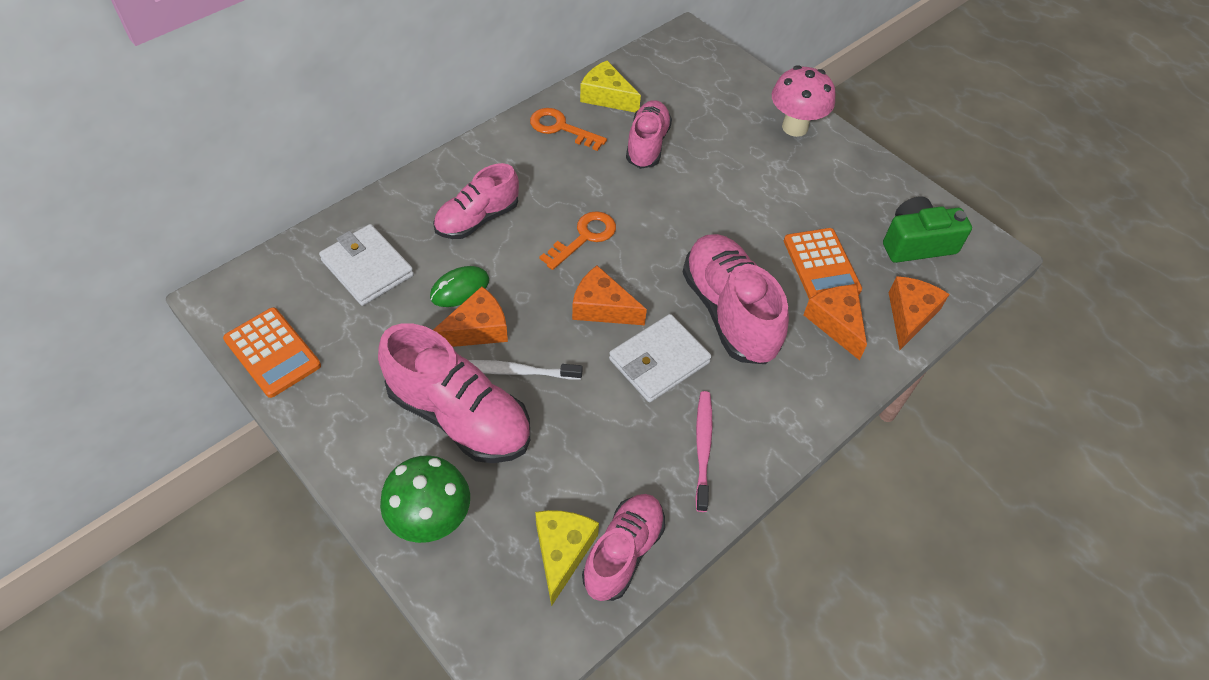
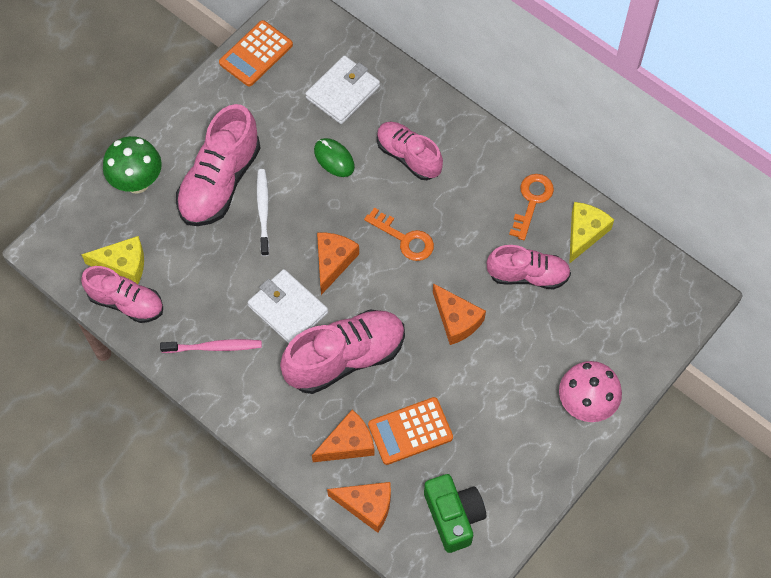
camera: 85 degrees right, 10 degrees up
orange cheese [433,286,508,347] -> orange cheese moved to [433,283,486,345]

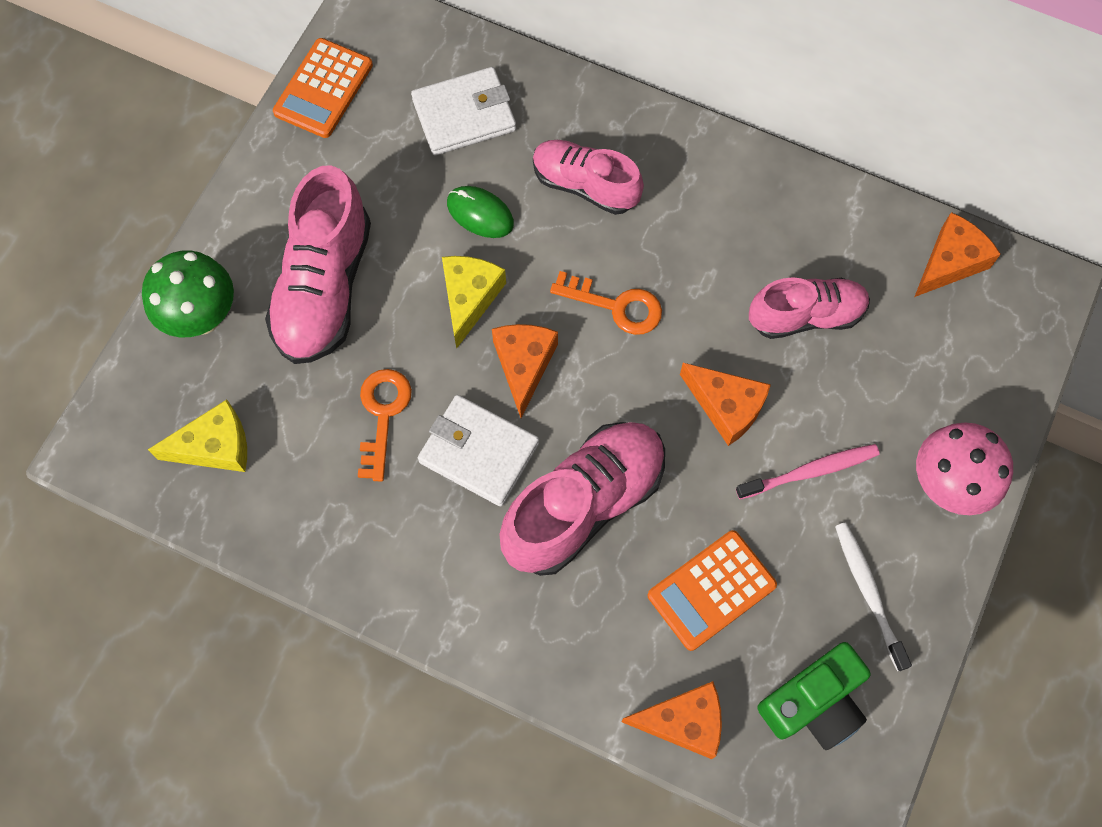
camera: 15 degrees left, 5 degrees up
pink shoe [81,266,163,323] -> none
pink toothbrush [160,339,262,353] -> pink toothbrush moved to [736,444,880,499]
white toothbrush [257,169,270,256] -> white toothbrush moved to [835,522,912,671]
white wallet [305,55,380,124] -> white wallet turned 45 degrees clockwise [411,67,516,156]
orange cheese [312,409,375,462] -> orange cheese moved to [914,212,1001,297]
green camera [424,474,486,553] -> green camera turned 90 degrees clockwise [757,642,871,750]
orange key [509,174,554,240] -> orange key moved to [358,369,412,482]
yellow cheese [569,202,614,264] -> yellow cheese moved to [442,256,506,349]

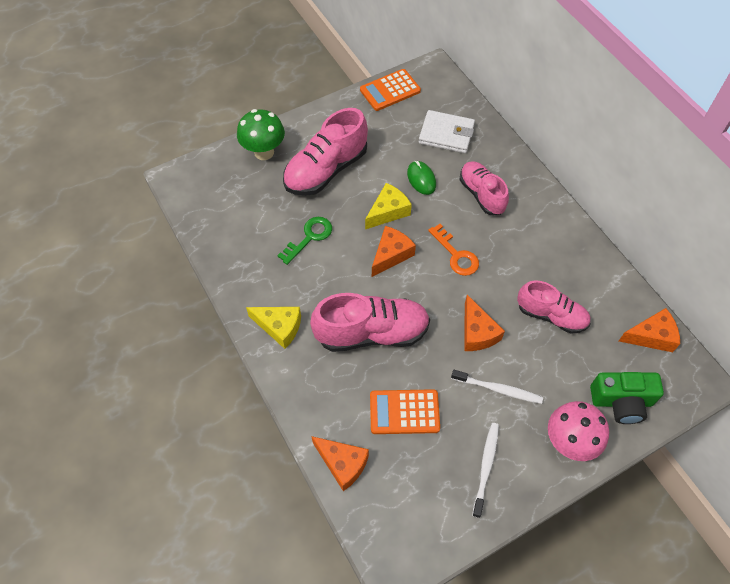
camera: 35 degrees right, 10 degrees down
yellow cheese [148,399,247,472] -> yellow cheese moved to [246,307,301,349]
orange key [358,369,412,482] -> green key [277,217,332,265]
white wallet [418,395,539,507] -> none
pink toothbrush [736,444,880,499] -> white toothbrush [451,370,543,404]
green camera [757,642,871,750] -> green camera moved to [590,372,664,424]

